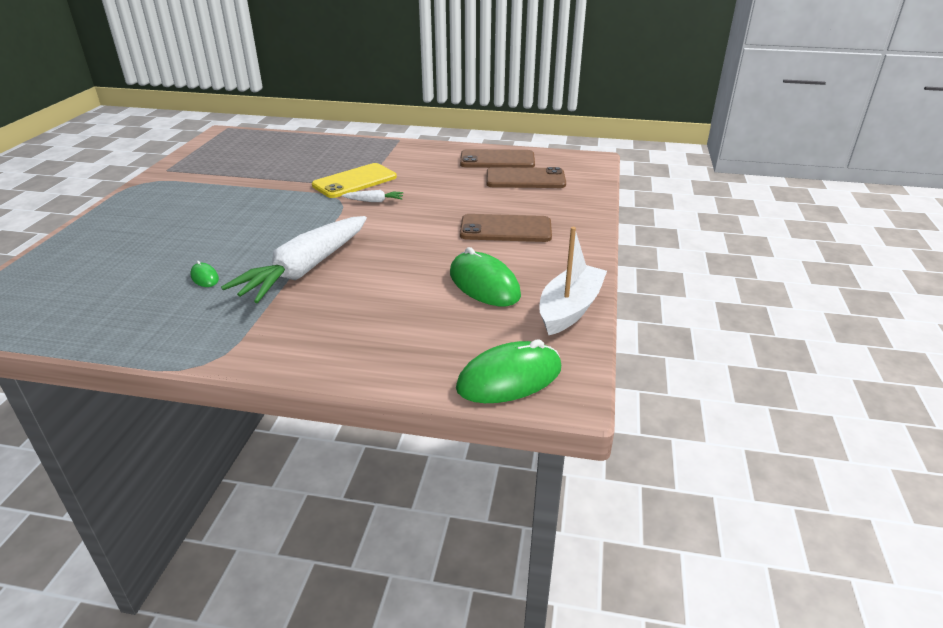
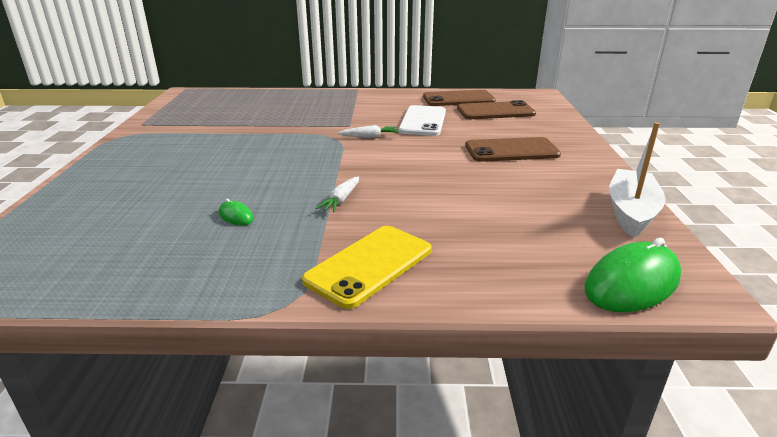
camera: 10 degrees left, 5 degrees down
white carrot [221,216,367,303] -> white carrot [316,177,359,212], size x0.40
yellow phone [312,163,397,198] -> yellow phone moved to [302,226,432,309]
green mouse [450,247,521,306] -> none
none -> white phone [399,105,446,136]

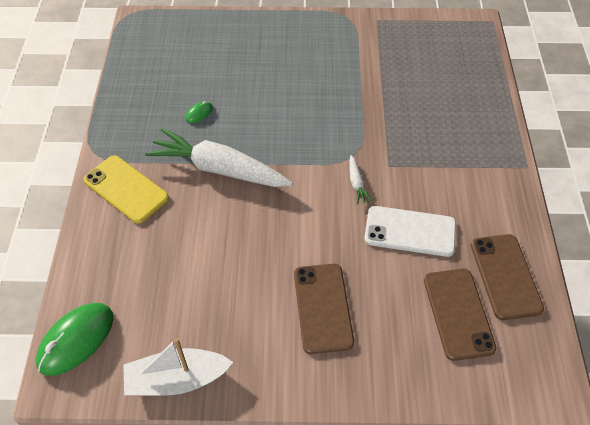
camera: 90 degrees right, 25 degrees up
white carrot [316,177,359,212] -> white carrot [145,128,293,187], size x2.47
green mouse [585,238,681,312] -> green mouse turned 75 degrees clockwise [36,303,114,376]
white boat [609,122,666,238] -> white boat turned 150 degrees clockwise [123,338,233,396]

